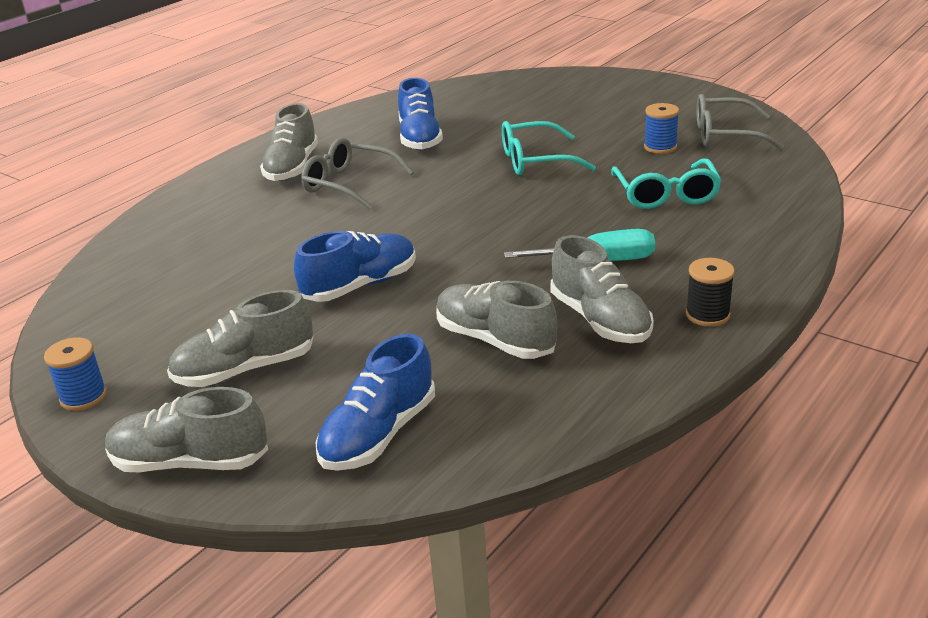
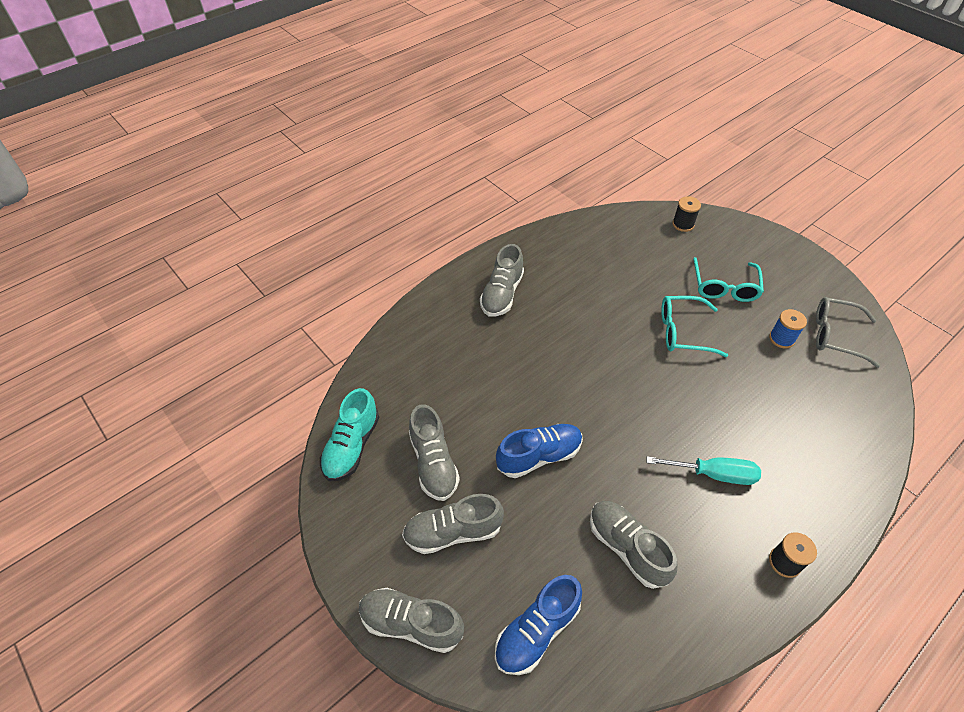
camera: 10 degrees right, 20 degrees up
blue spool [44,337,107,411] -> none
grey glasses [301,138,414,210] -> none
blue shoe [398,78,443,150] -> none
grey shoe [551,235,654,343] -> grey shoe moved to [409,404,460,501]
turquoise glasses [611,158,722,209] -> turquoise glasses moved to [693,257,764,302]
none -> turquoise shoe [320,388,379,481]
none -> black spool [672,196,701,232]

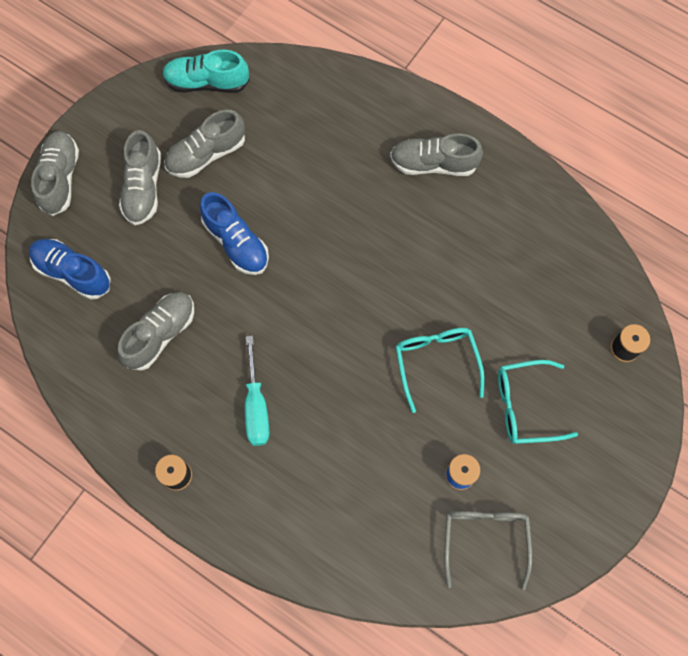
camera: 75 degrees right, 20 degrees up
grey shoe [402,494,504,554] -> grey shoe turned 150 degrees counterclockwise [119,130,161,225]

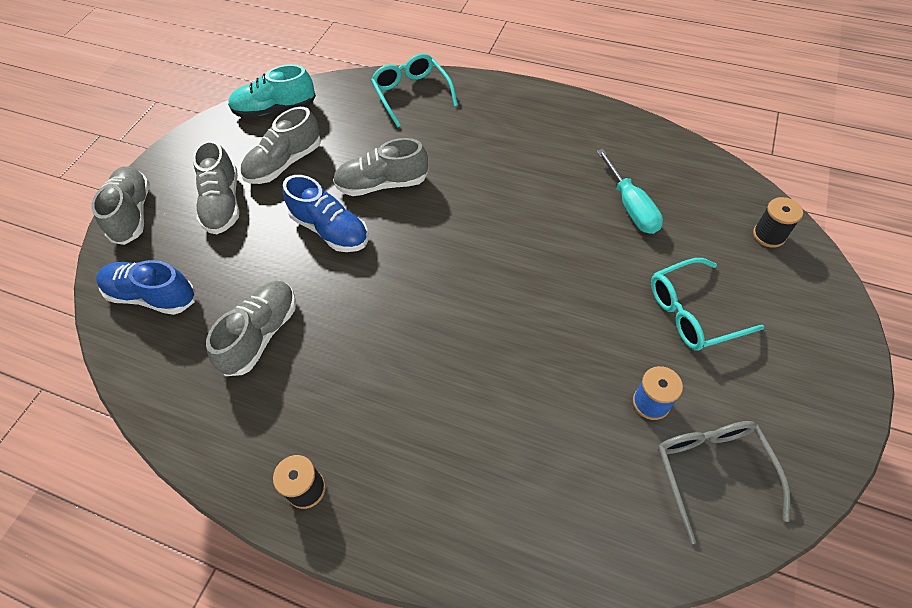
camera: 10 degrees left, 15 degrees down
turquoise screwdriver [245,336,270,446] -> turquoise screwdriver moved to [596,149,663,234]
grey shoe [390,133,483,176] -> grey shoe moved to [333,138,428,196]
turquoise glasses [395,328,485,413] -> turquoise glasses moved to [371,53,458,128]

